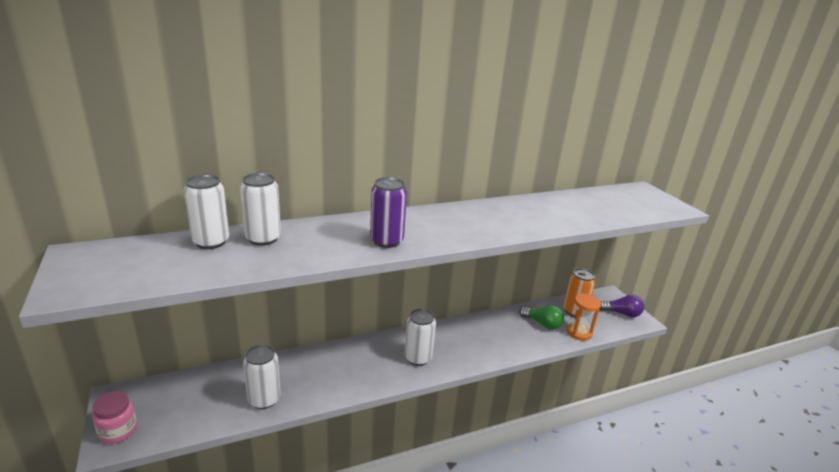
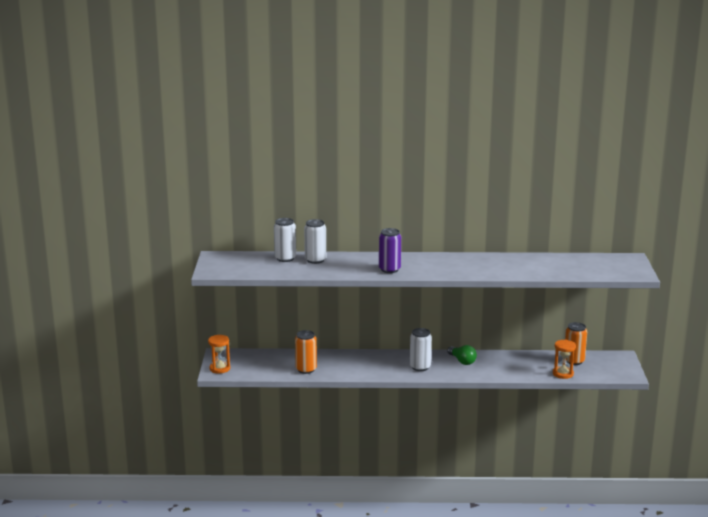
camera: 25 degrees right, 5 degrees down
pink jar [92,391,137,444] -> orange hourglass [208,335,230,374]
white can [243,344,281,409] -> orange can [295,330,317,374]
green light bulb [519,305,564,330] -> green light bulb moved to [447,345,477,365]
purple light bulb [600,295,644,317] -> none

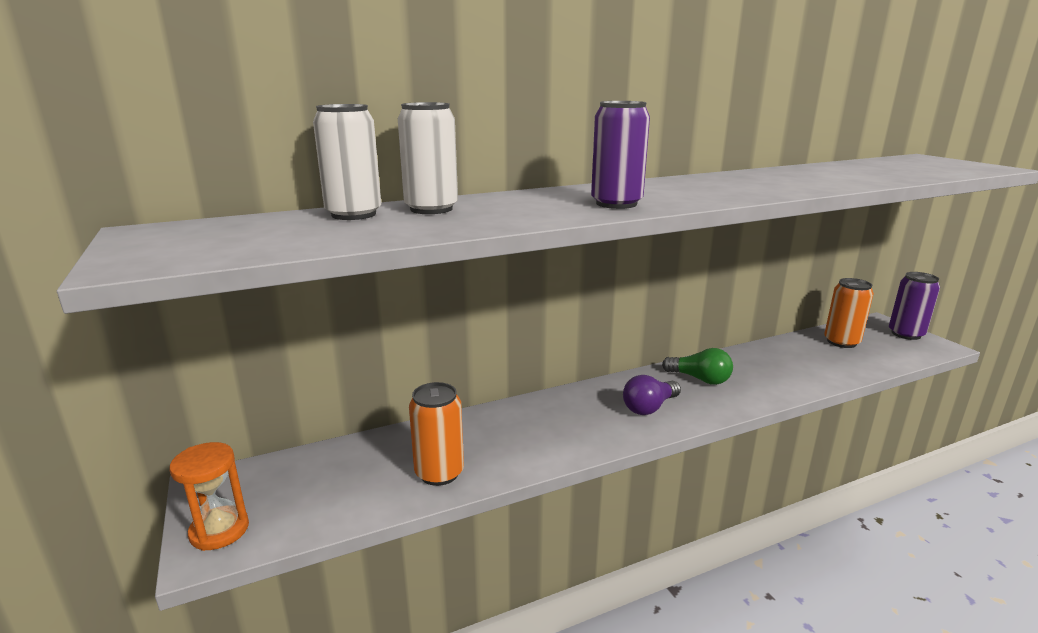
camera: 25 degrees left, 0 degrees up
white can [410,328,432,371] -> purple light bulb [623,375,681,415]
orange hourglass [553,340,576,379] -> none
none -> purple can [889,272,940,340]

